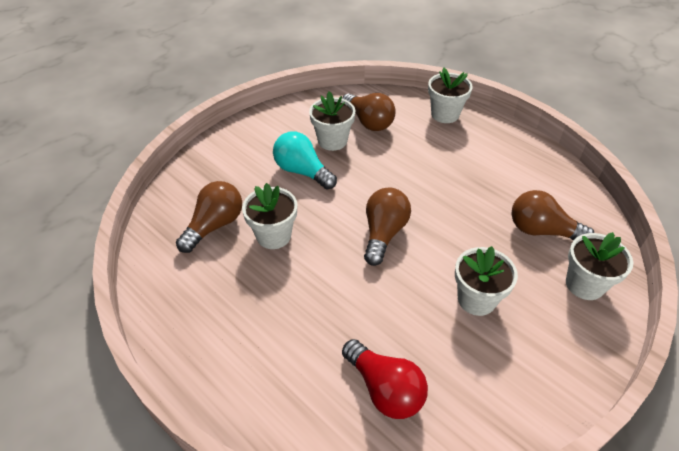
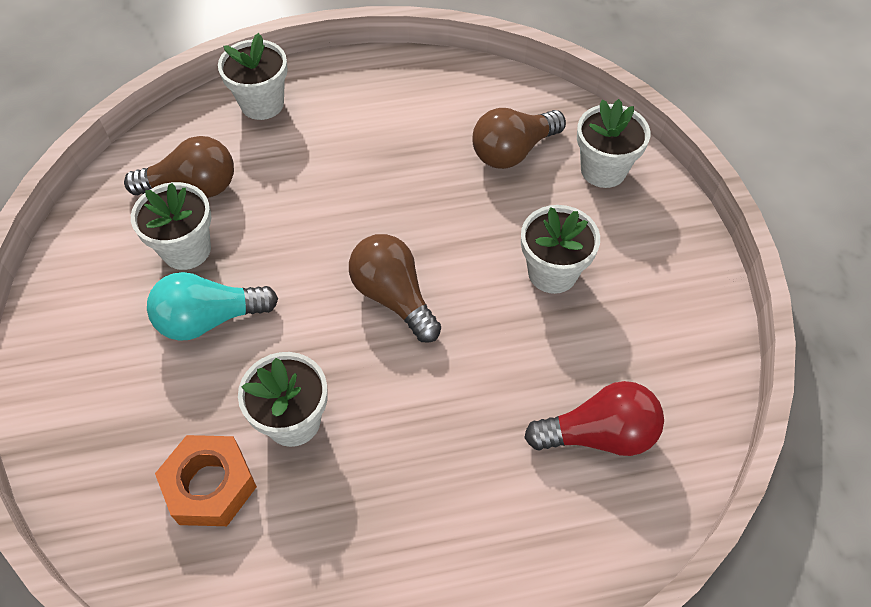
camera: 55 degrees left, 10 degrees up
brown light bulb [176,181,242,253] -> orange nut [155,435,257,526]

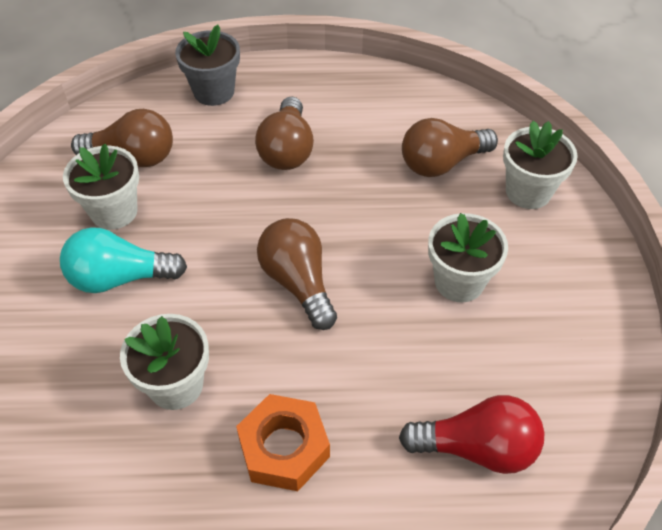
camera: 10 degrees right, 5 degrees down
orange nut [155,435,257,526] -> orange nut moved to [236,394,330,491]
white flower pot [218,33,288,120] -> grey flower pot [175,25,240,106]
none -> brown light bulb [255,97,314,170]

